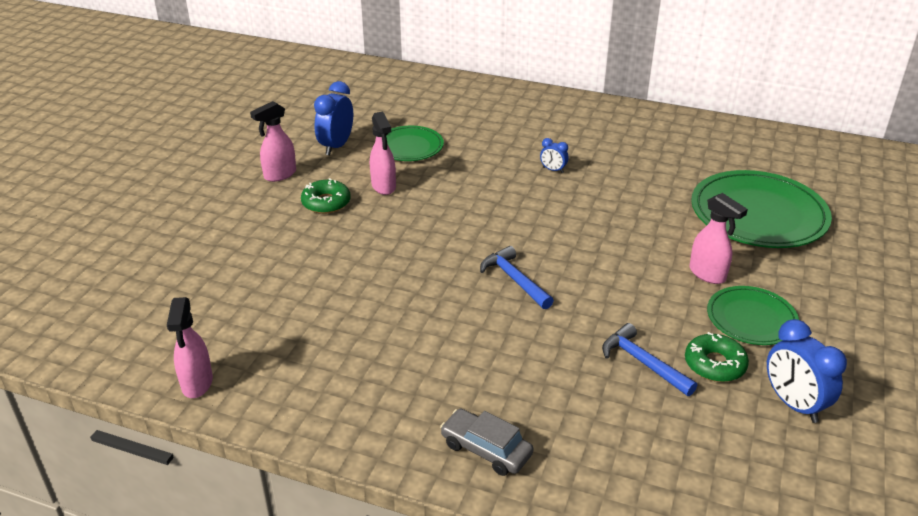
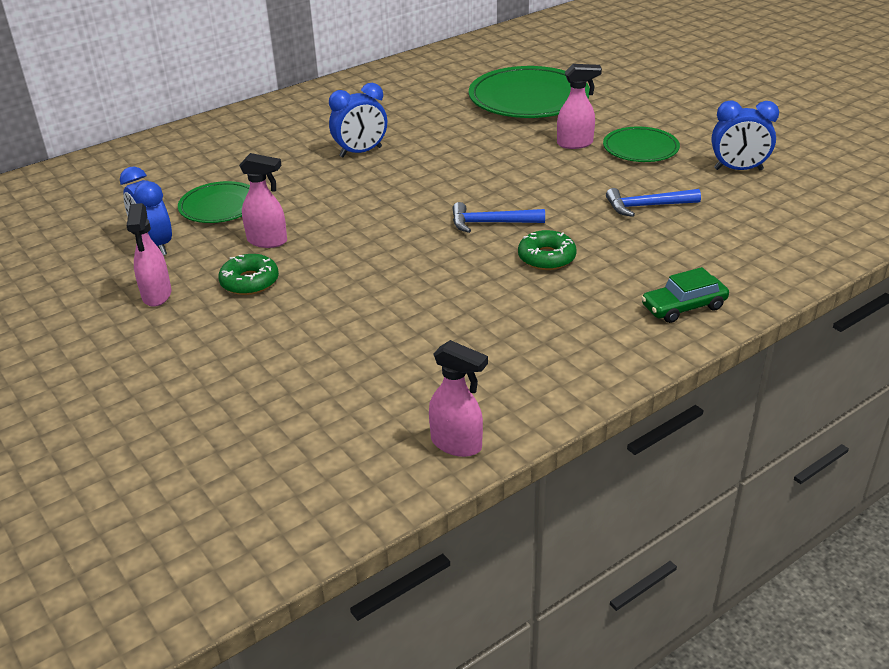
camera: 55 degrees left, 0 degrees up
grey car [440,409,533,476] -> green car [641,267,729,323]
blue clock [540,138,568,173] -> blue clock [329,83,387,157], size x1.94
green donut [685,332,749,382] -> green donut moved to [518,230,577,270]

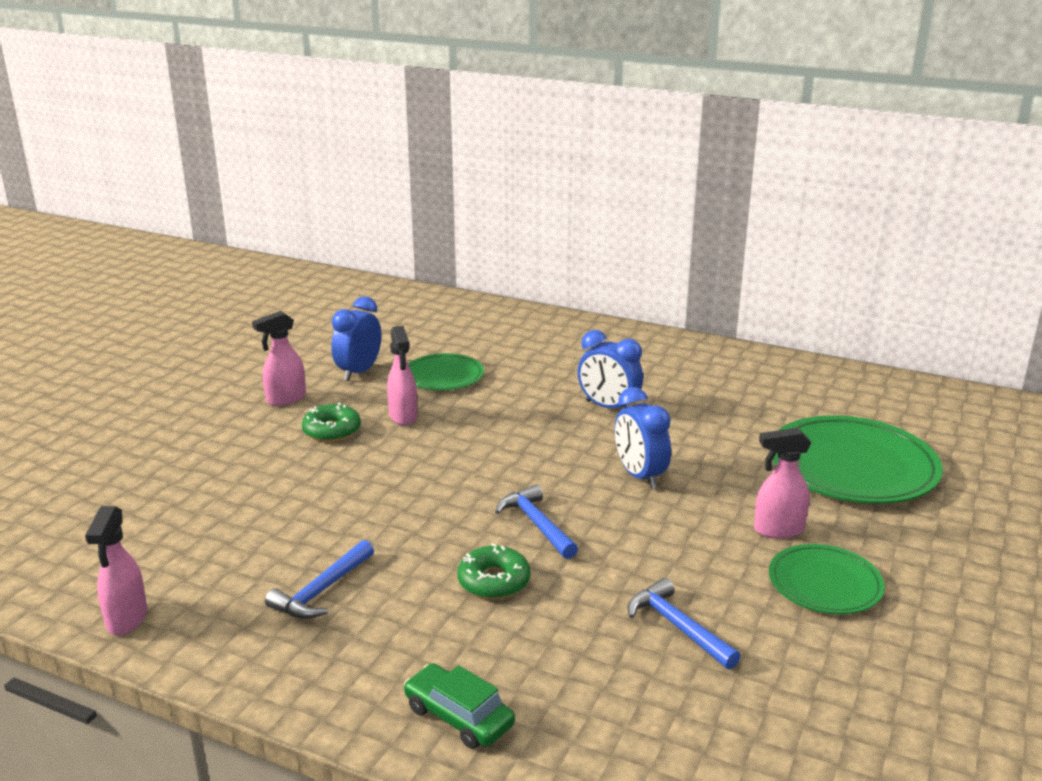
camera: 60 degrees right, 10 degrees down
pink spray bottle [557,64,602,149] -> pink spray bottle turned 120 degrees clockwise [754,428,811,539]
blue clock [712,100,779,170] -> blue clock moved to [615,387,671,489]
none -> blue hammer [265,540,374,619]

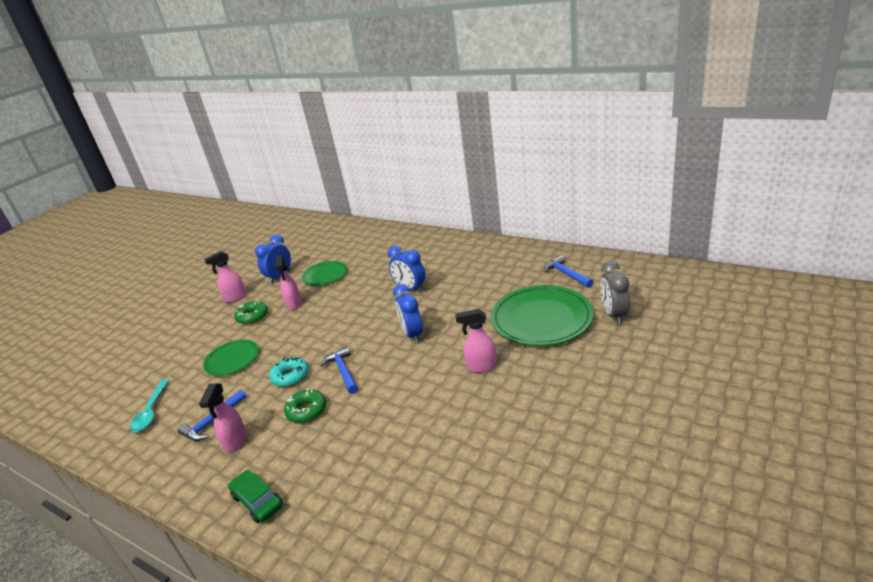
camera: 10 degrees right, 5 degrees up
pink spray bottle [85,506,147,635] -> pink spray bottle moved to [199,383,247,453]
blue hammer [628,578,741,669] -> blue hammer moved to [544,256,593,288]
green plate [769,544,885,614] -> green plate moved to [203,339,259,376]
none -> turquoise spoon [130,379,169,432]
none -> turquoise donut [269,357,309,387]
none -> grey clock [600,261,630,324]

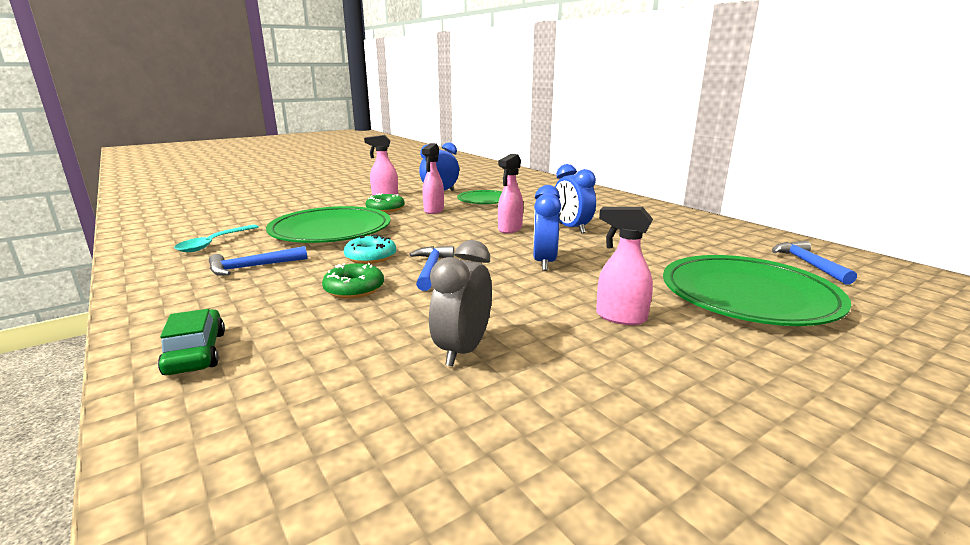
camera: 20 degrees right, 10 degrees down
pink spray bottle [199,383,247,453] -> pink spray bottle moved to [498,154,523,234]
green plate [203,339,259,376] -> green plate [266,206,391,243], size x1.76
grey clock [600,261,630,324] -> grey clock moved to [429,240,492,367]

